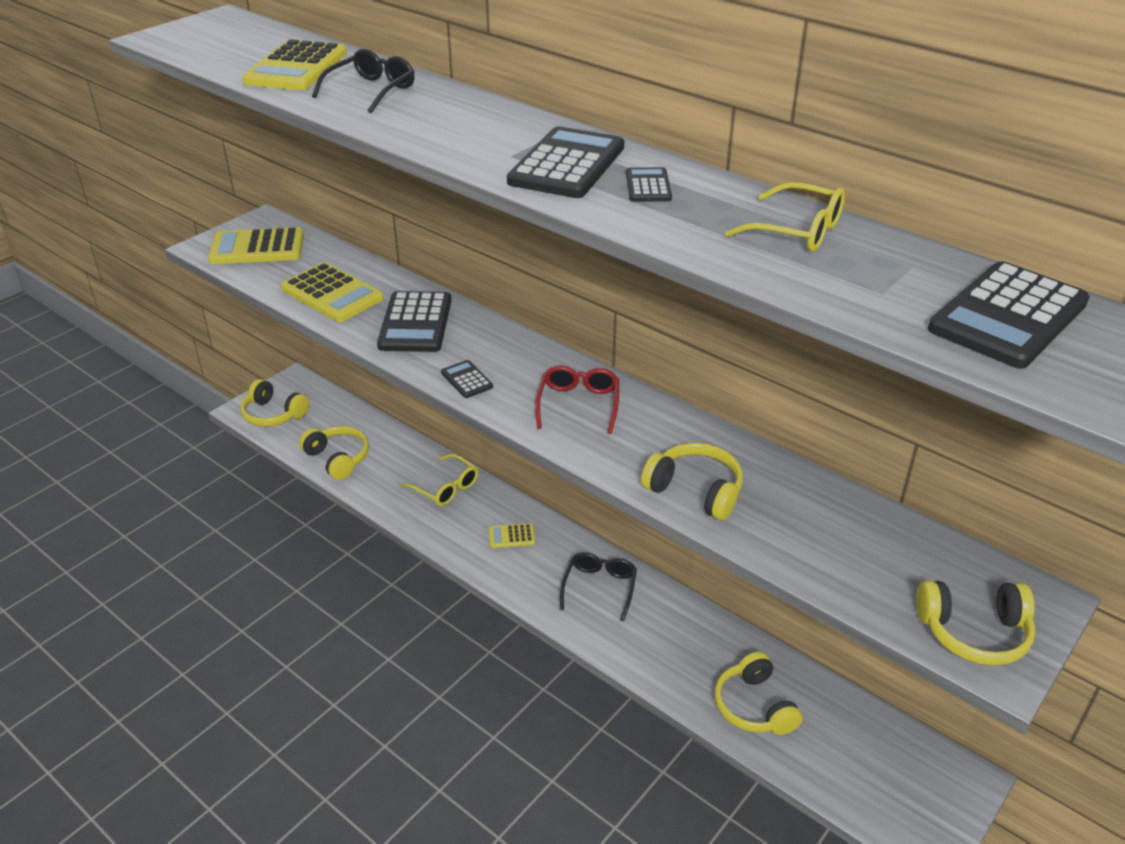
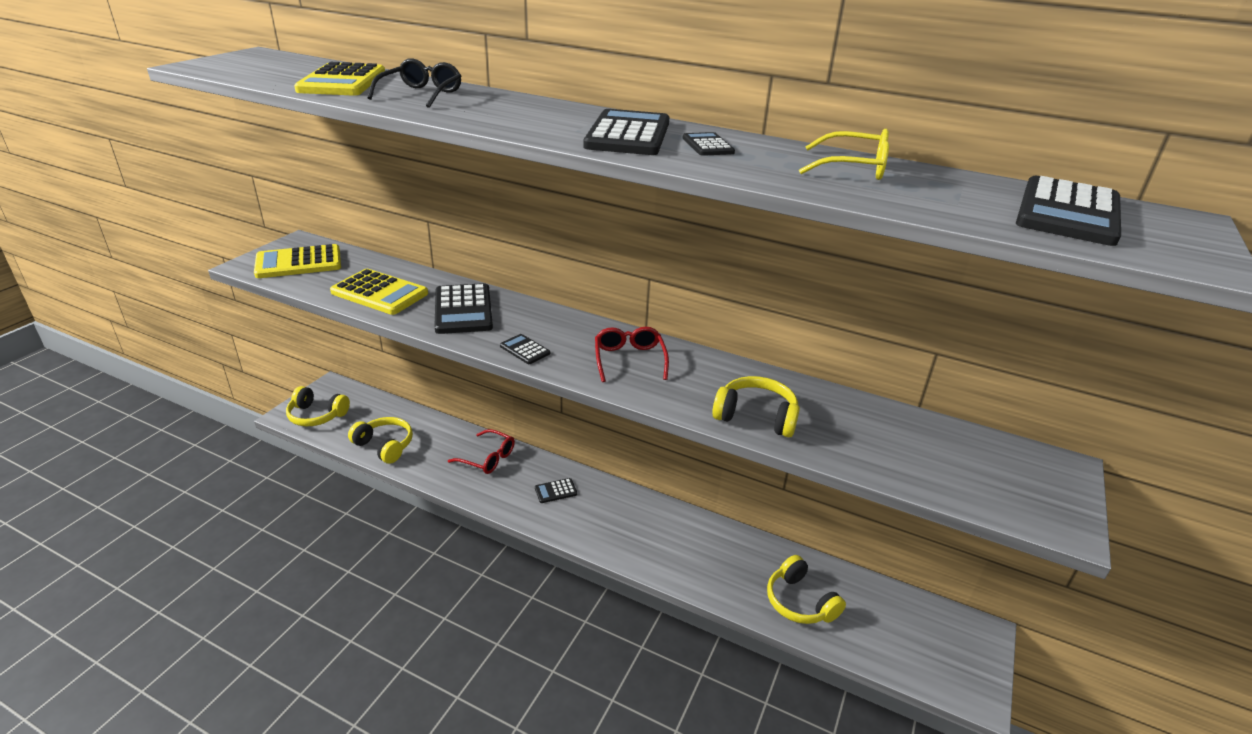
camera: 15 degrees left, 5 degrees down
yellow glasses [401,454,479,506] -> red glasses [448,429,515,474]
yellow calculator [489,523,535,548] -> black calculator [535,478,577,503]
black glasses [560,552,637,622] -> none
yellow headphones [916,580,1035,665] -> none

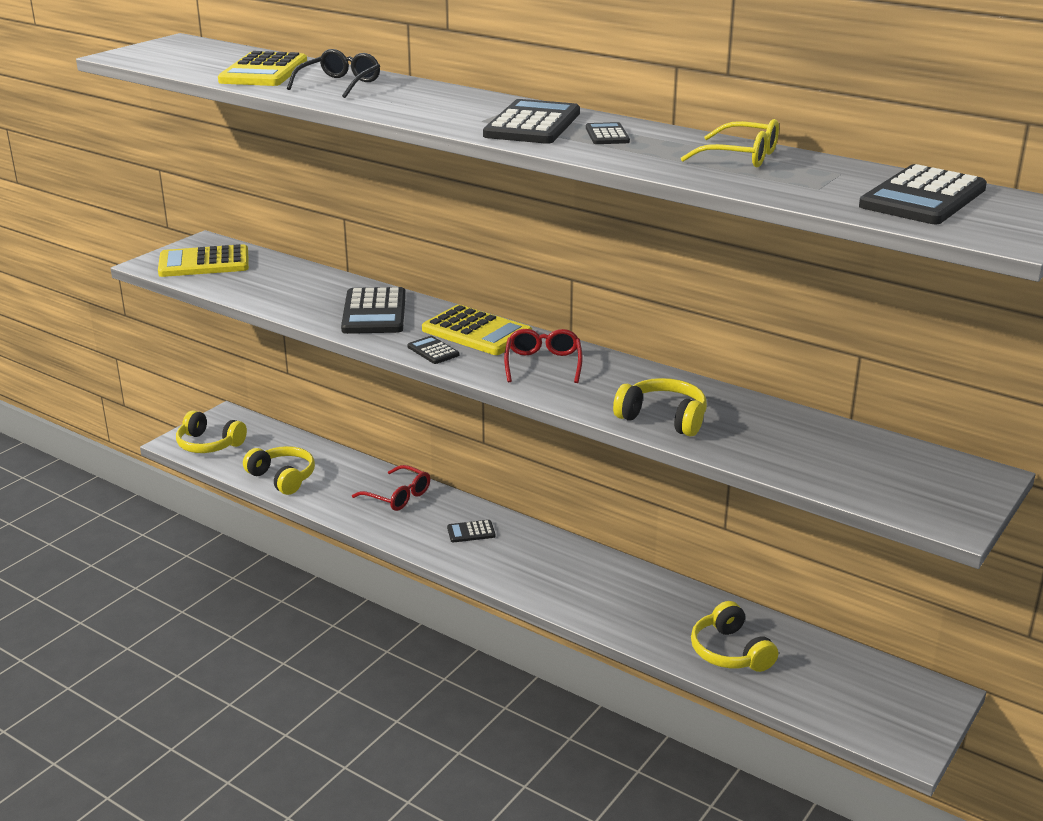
camera: 10 degrees right, 5 degrees down
yellow calculator [330,269,428,315] -> yellow calculator moved to [422,305,532,355]

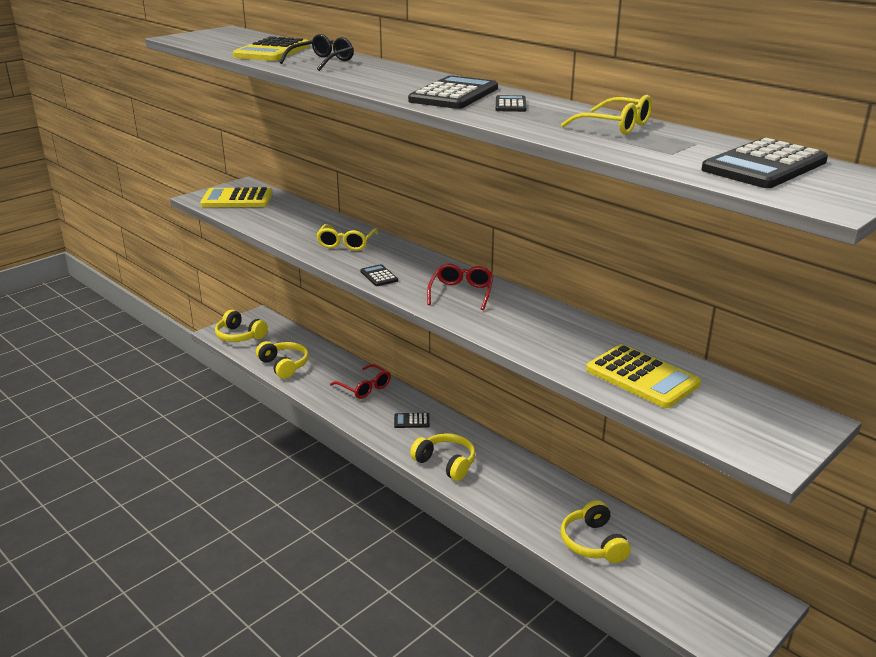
camera: 10 degrees right, 0 degrees up
black calculator [341,287,406,334] -> yellow glasses [316,224,378,251]
yellow calculator [422,305,532,355] -> yellow calculator moved to [586,344,701,408]
yellow headphones [613,378,707,437] -> yellow headphones moved to [410,434,475,481]

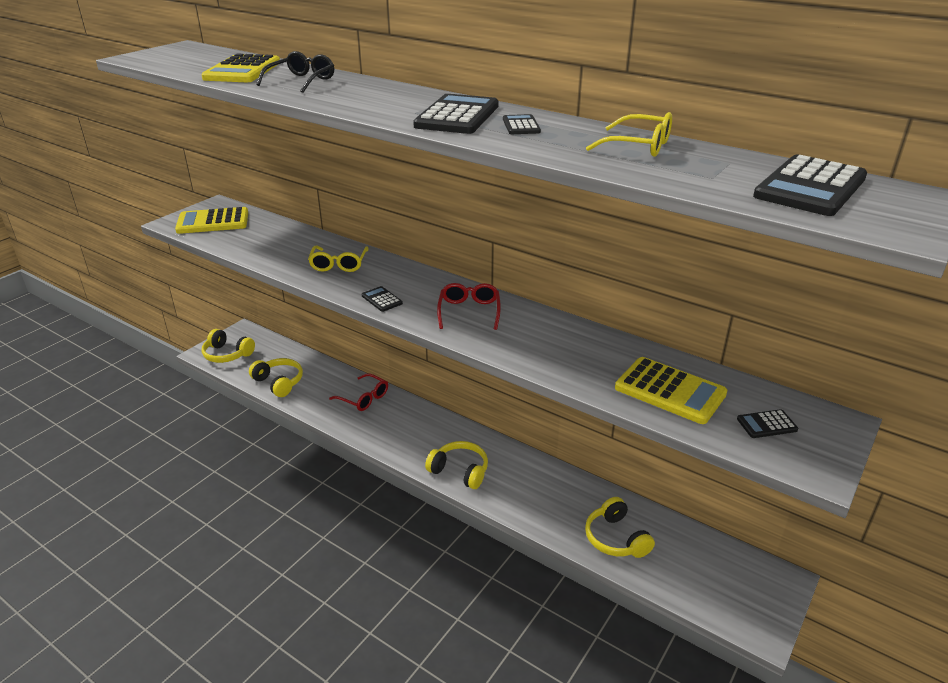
camera: 10 degrees left, 5 degrees up
black calculator [394,413,430,428] -> black calculator moved to [737,409,798,438]

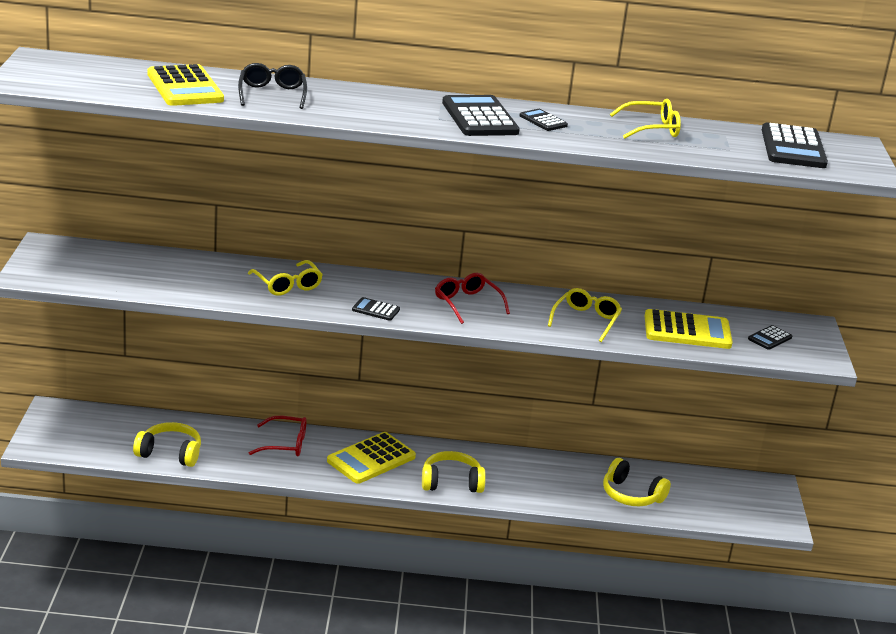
camera: 35 degrees left, 5 degrees down
yellow calculator [175,207,248,234] -> yellow calculator moved to [327,432,416,484]
yellow headphones [202,329,255,363] -> none
none -> yellow glasses [548,288,622,342]

